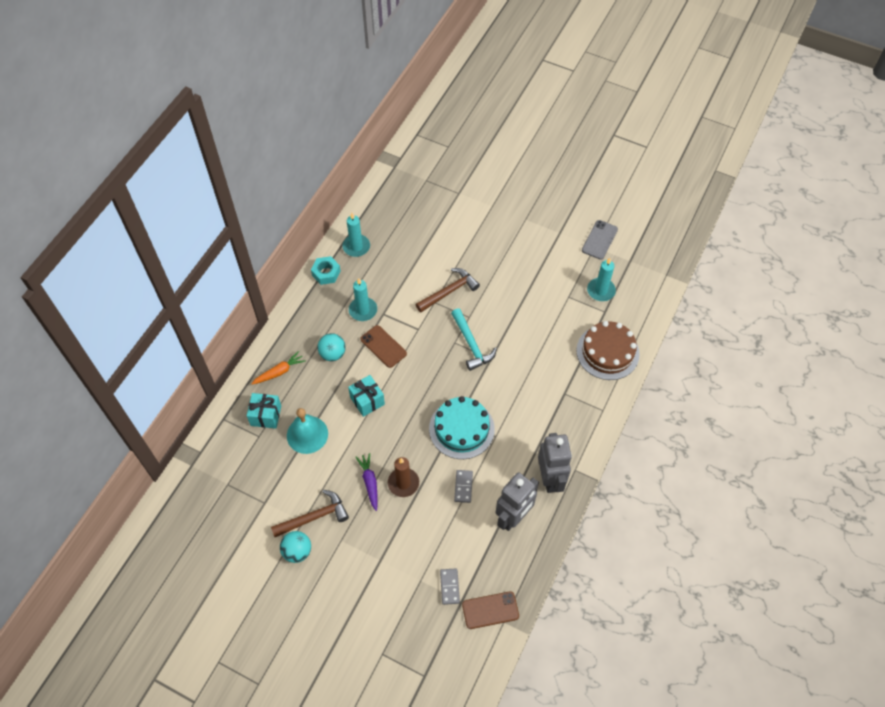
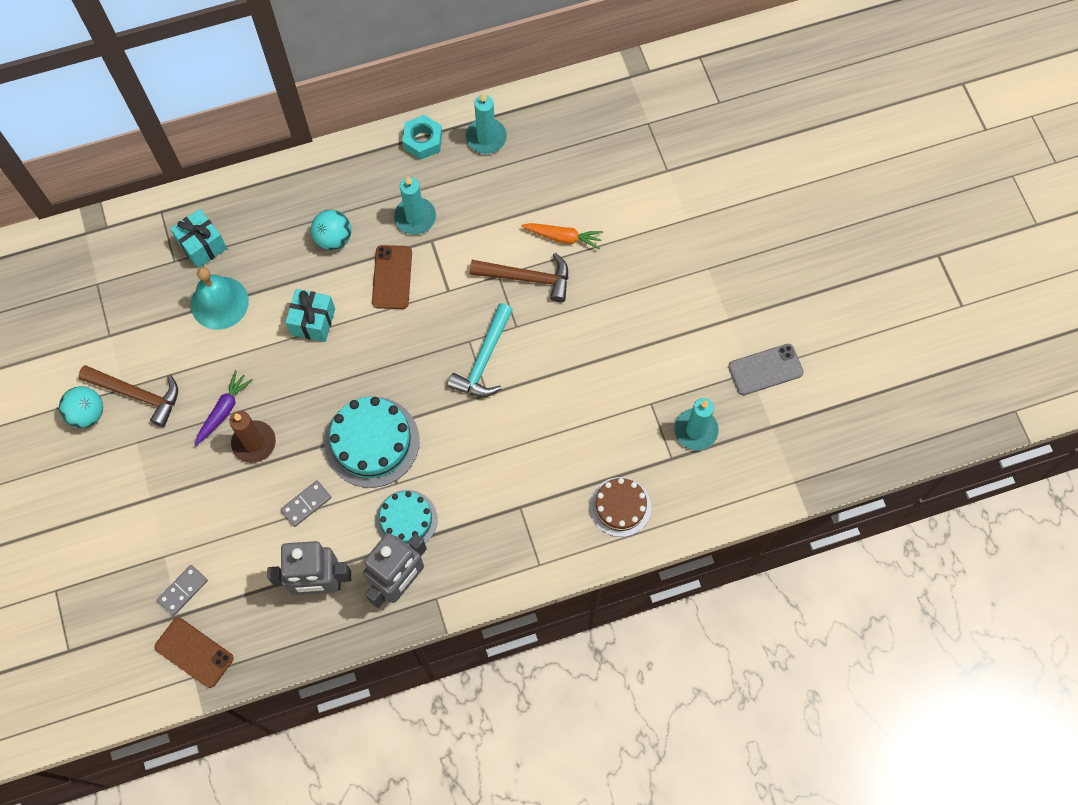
camera: 45 degrees right, 10 degrees up
orange carrot [251,351,306,385] -> orange carrot moved to [521,223,603,249]
brown cake [576,321,640,380] -> brown cake [590,477,651,537], size x0.64
none -> turquoise cake [376,490,438,545]

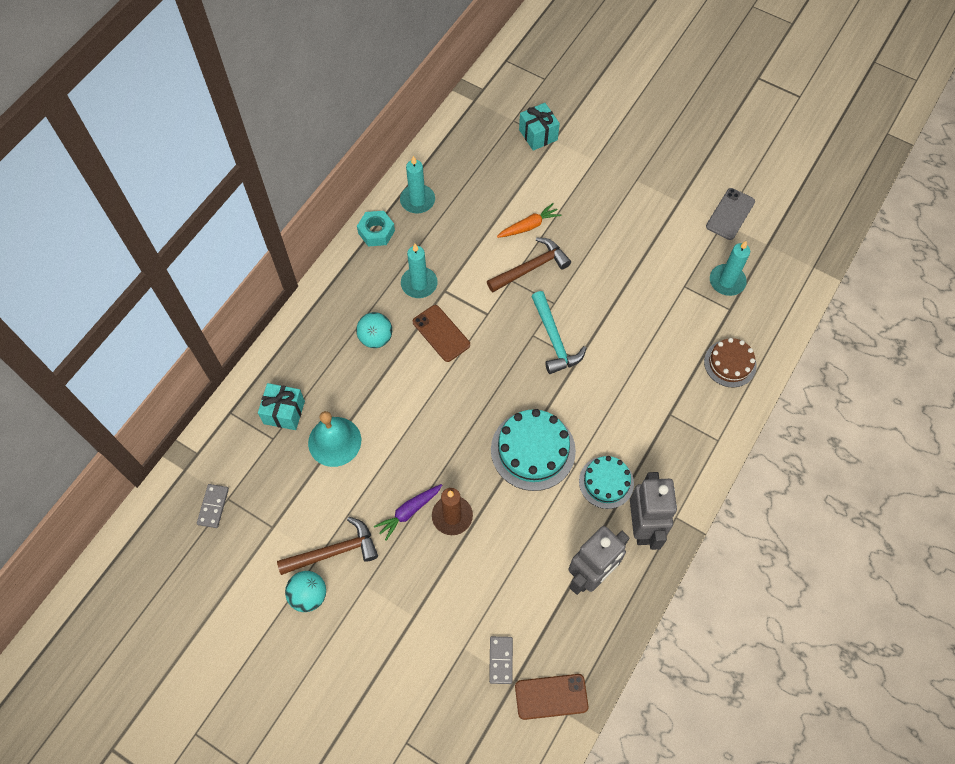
camera: 40 degrees left, 5 degrees down
purple carrot [195,370,253,446] -> purple carrot turned 120 degrees counterclockwise [374,484,442,541]
grey domino [280,480,331,527] -> grey domino moved to [197,484,229,528]
turquoise gift [285,289,335,342] -> turquoise gift moved to [519,103,560,151]

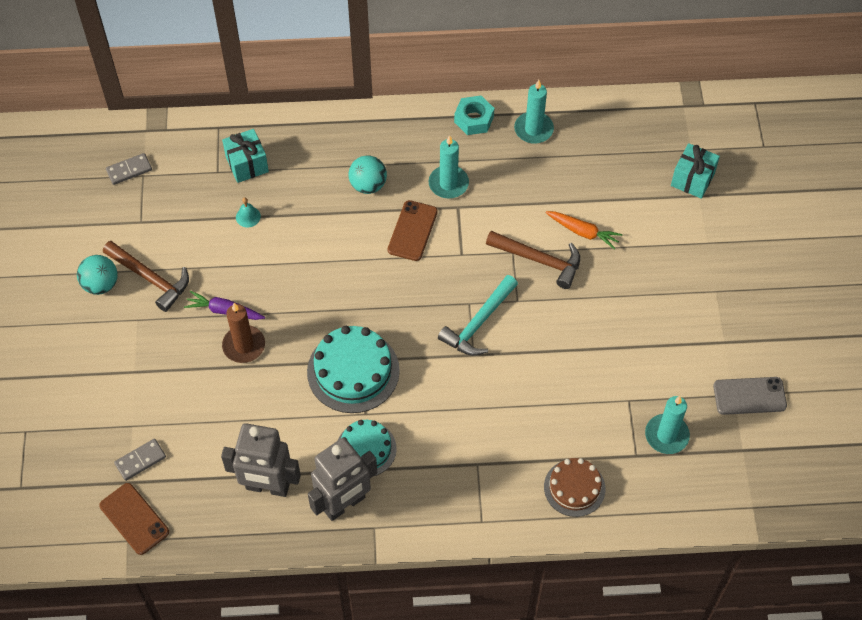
camera: 55 degrees right, 5 degrees down
turquoise bell [308,411,361,467] -> turquoise bell [236,198,261,227], size x0.45

